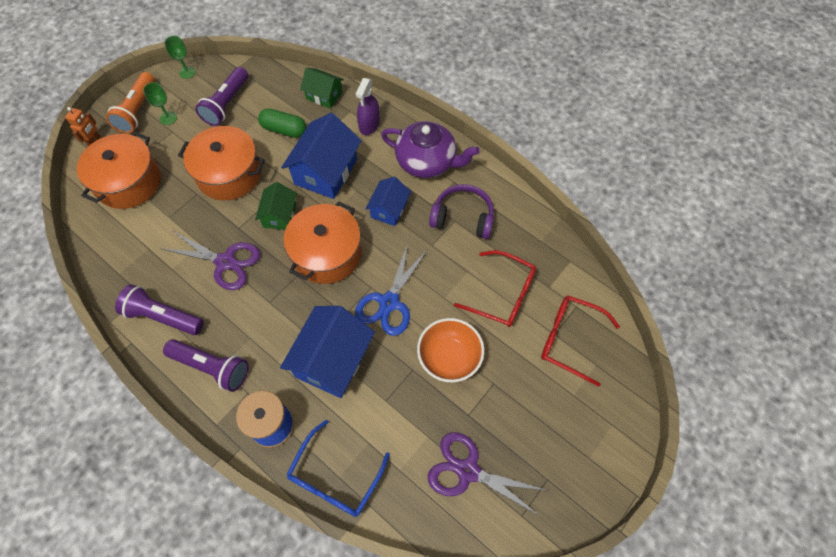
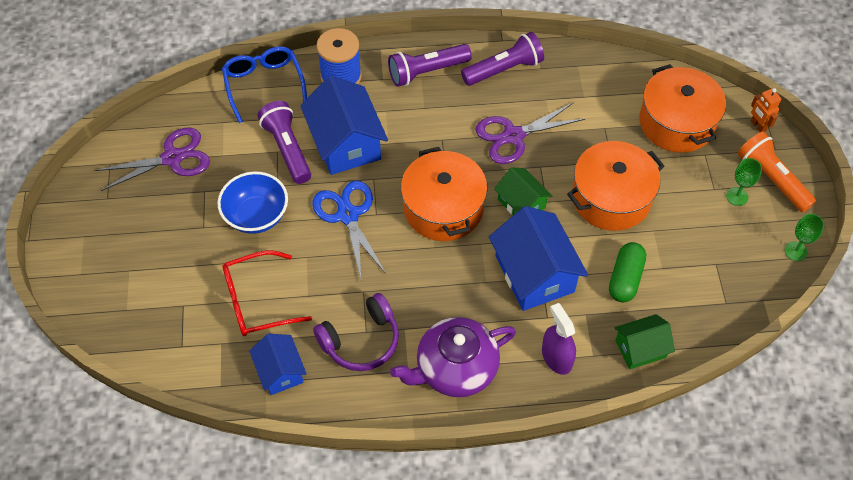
camera: 135 degrees right, 5 degrees down
purple flashlight [195,67,248,126] -> purple flashlight moved to [258,101,311,184]
green capsule [258,108,306,138] -> green capsule turned 45 degrees counterclockwise [609,242,646,302]
blue house [365,177,411,226] -> blue house moved to [249,333,307,395]
orange bowl [417,318,484,382] -> blue bowl [217,171,288,234]
red glasses [541,296,620,387] -> none

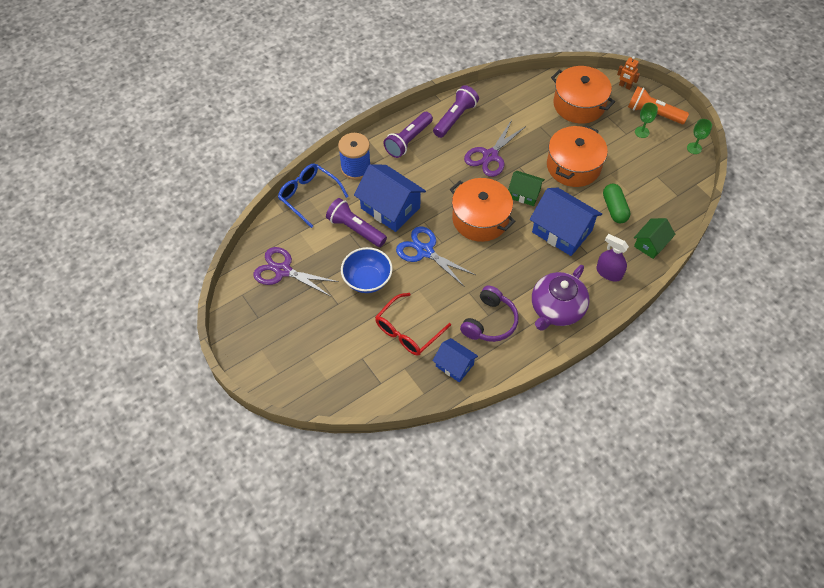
camera: 30 degrees left, 0 degrees up
purple scissors [95,128,210,191] -> purple scissors turned 105 degrees counterclockwise [253,247,339,296]

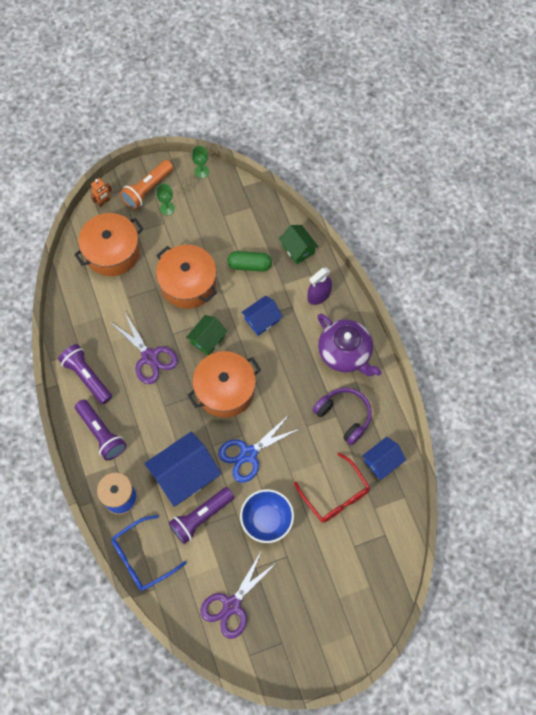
camera: 75 degrees left, 10 degrees up
blue house [530,188,602,256] -> blue house [241,296,283,336], size x0.58

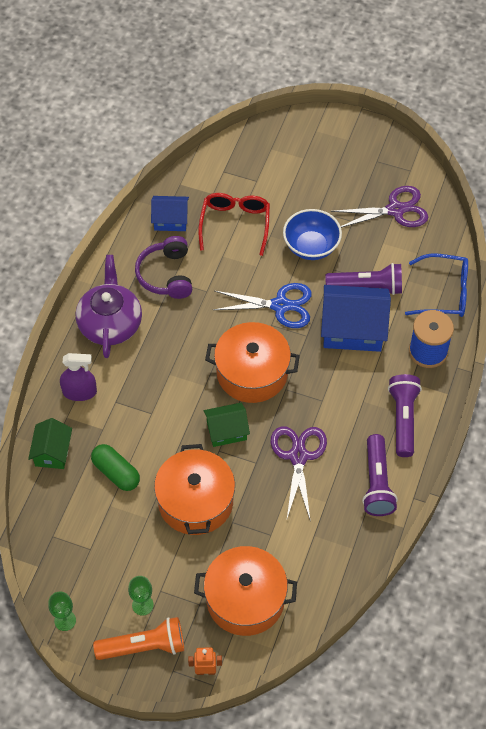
camera: 140 degrees left, 10 degrees down
blue house [241,296,283,336] -> none

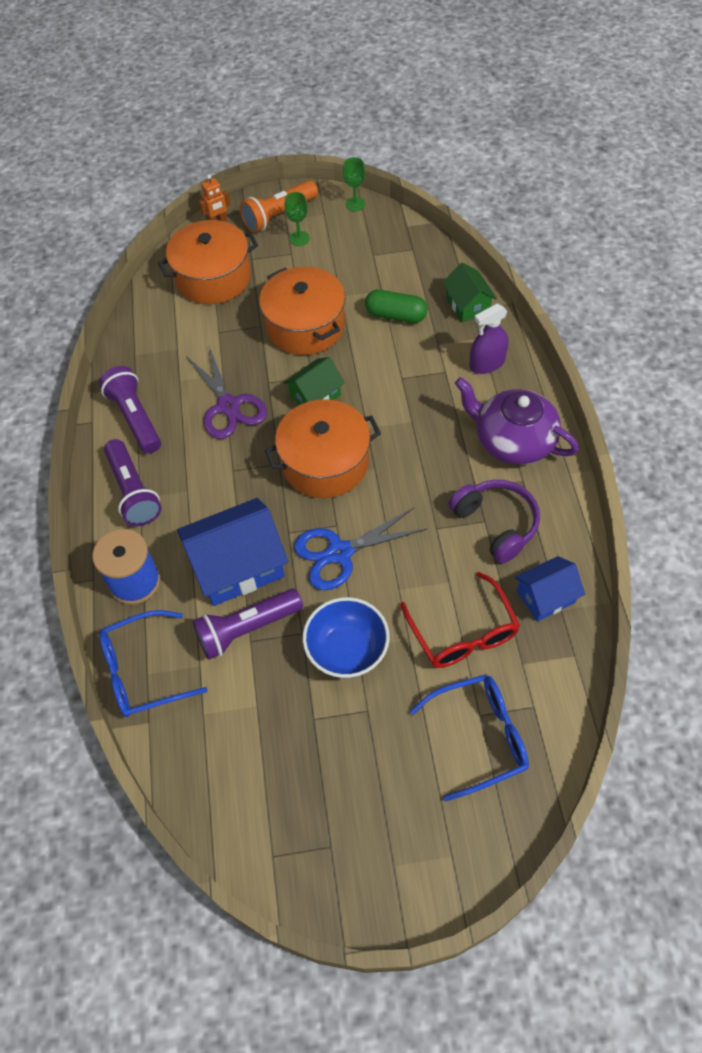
camera: 155 degrees right, 0 degrees up
purple teapot [76,255,142,358] -> purple teapot turned 150 degrees clockwise [455,377,579,465]
purple scissors [331,186,428,228] -> none
none -> blue glasses [410,674,529,801]

